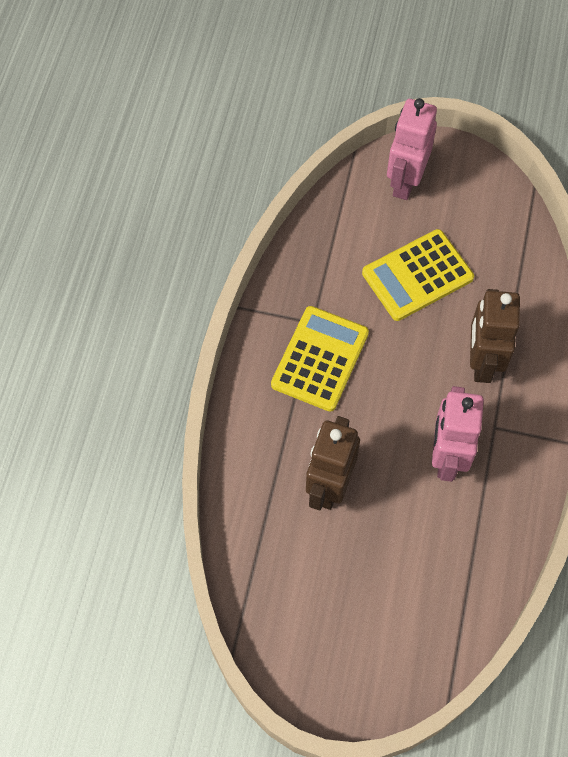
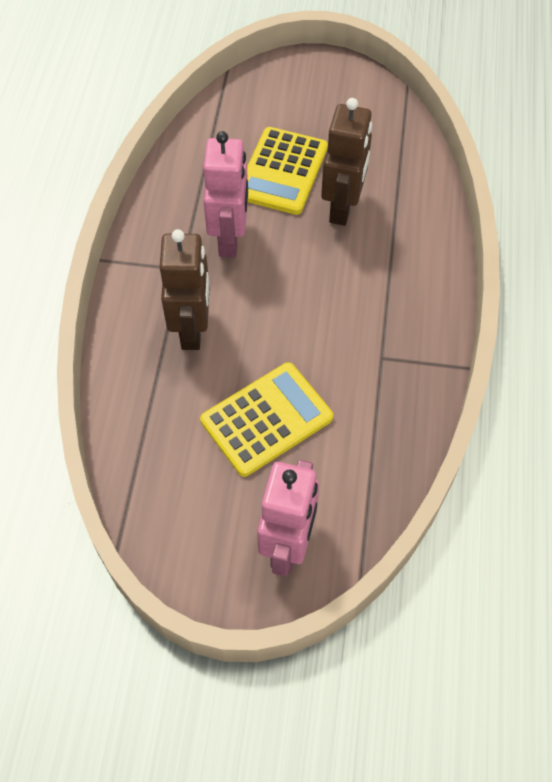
camera: 175 degrees right, 5 degrees down
yellow calculator [271,306,369,412] -> yellow calculator moved to [247,127,328,215]

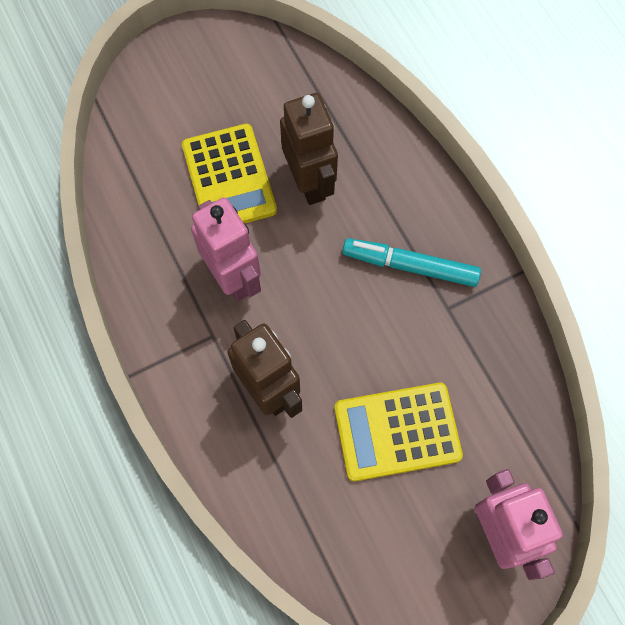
camera: 35 degrees left, 10 degrees up
yellow calculator [200,362,333,477] -> yellow calculator turned 120 degrees counterclockwise [335,383,463,481]
none -> turquoise marker [342,238,481,287]

